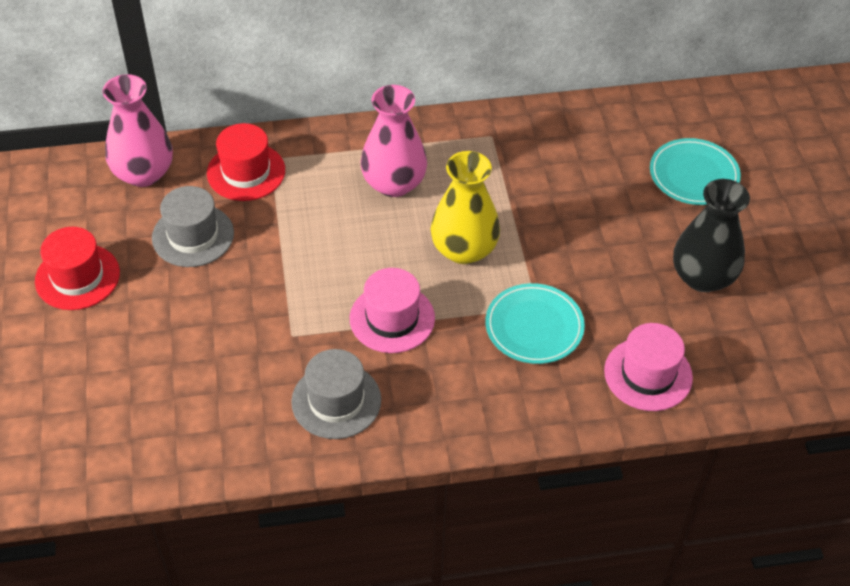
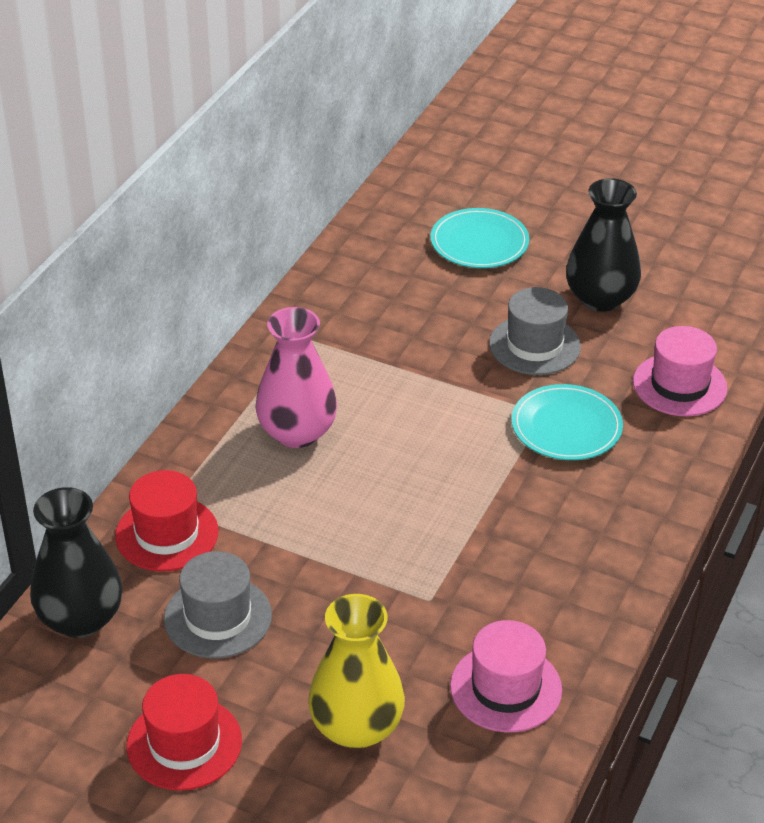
camera: 55 degrees left, 10 degrees down
pink vase [103,74,173,187] -> black vase [30,487,122,638]
grey hat [291,349,381,439] -> grey hat moved to [489,287,581,375]
pink hat [350,268,435,353] -> pink hat moved to [450,620,562,733]
yellow vase [431,151,500,264] -> yellow vase moved to [308,594,405,749]

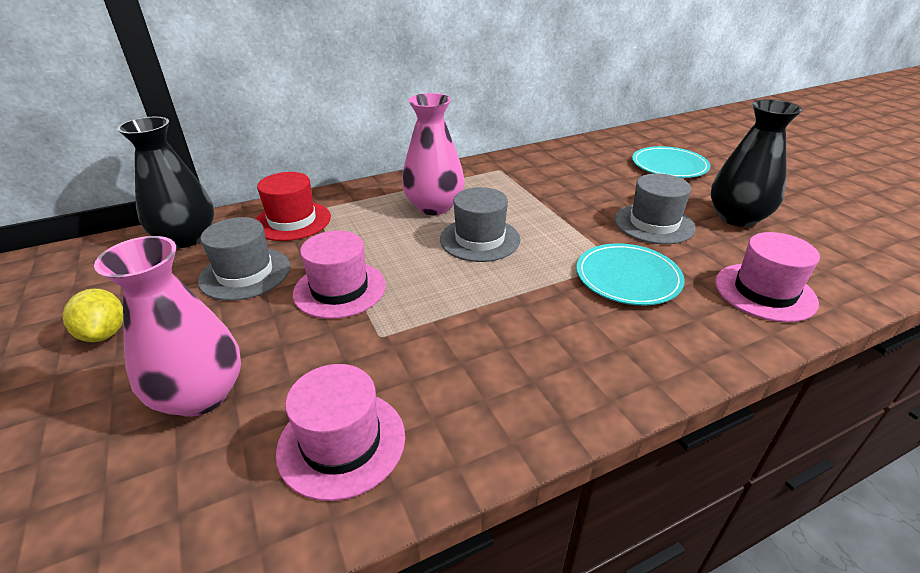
camera: 40 degrees right, 5 degrees down
red hat [127,674,242,791] -> yellow lemon [63,288,123,342]
yellow vase [308,594,405,749] -> pink vase [94,236,241,417]
none -> pink hat [293,231,386,319]
none -> grey hat [440,187,520,262]

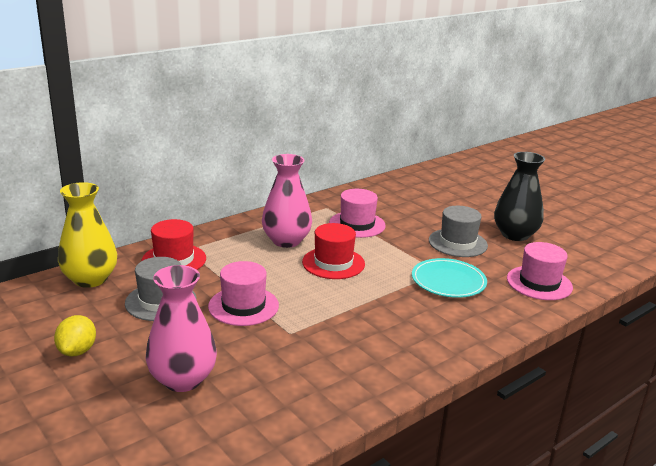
camera: 15 degrees left, 10 degrees down
yellow lemon [63,288,123,342] -> yellow lemon turned 45 degrees clockwise [54,315,96,356]
black vase [117,117,214,248] -> yellow vase [58,182,117,288]
pink hat [276,364,405,501] -> pink hat moved to [329,189,386,238]
grey hat [440,187,520,262] -> red hat [302,223,365,279]
turquoise plate [632,146,710,178] -> none

